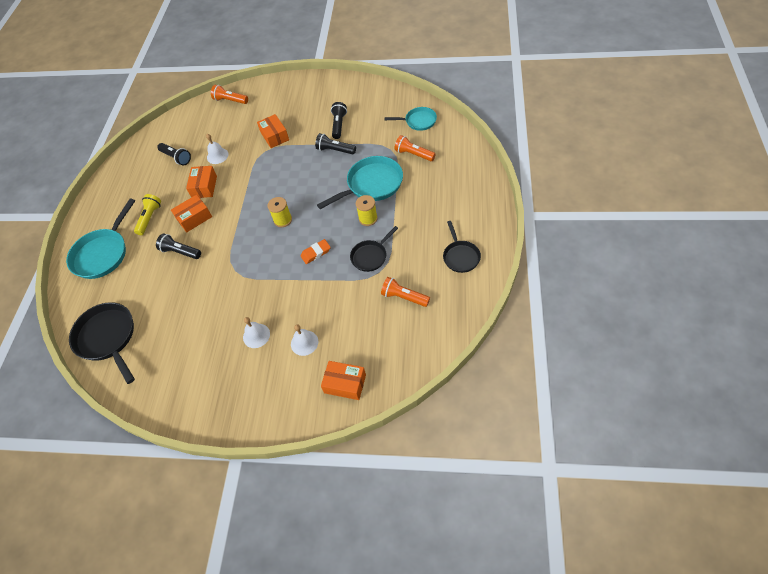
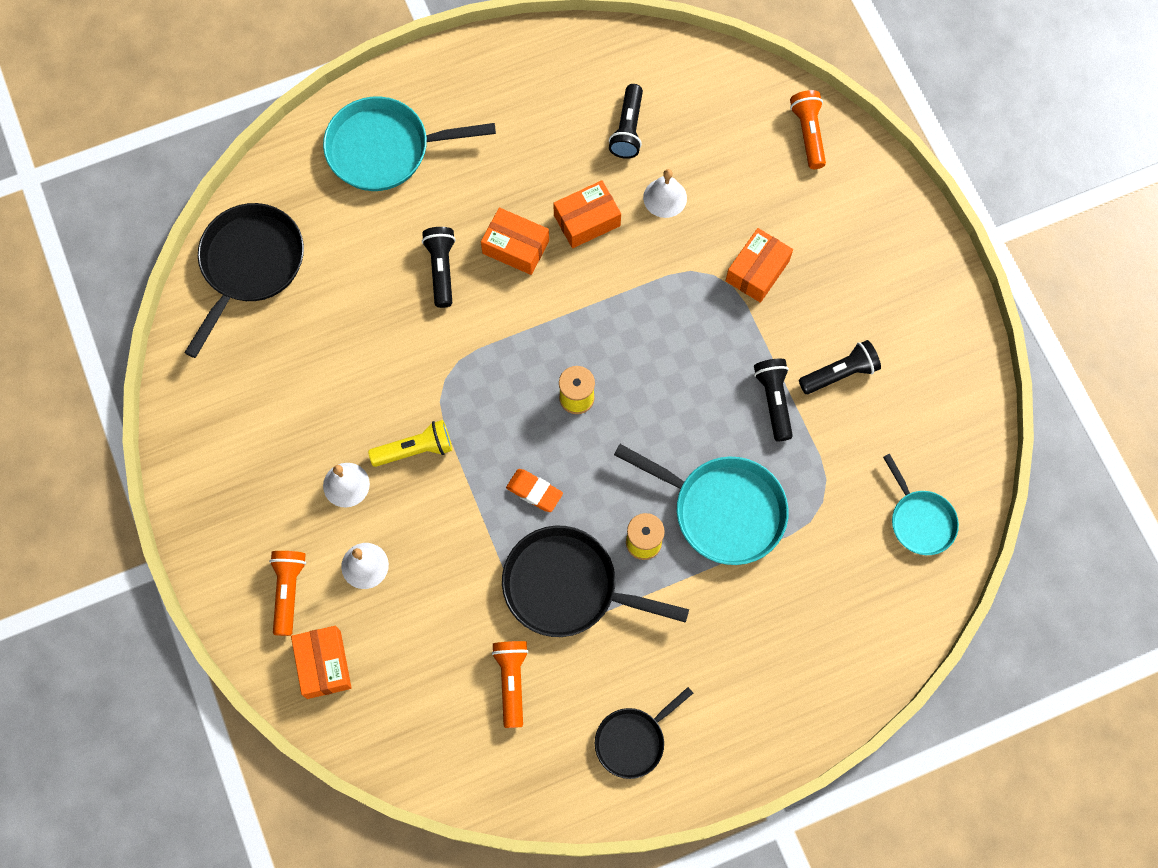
camera: 55 degrees right, 15 degrees up
yellow flashlight [134,194,161,235] -> yellow flashlight moved to [368,420,452,467]
black pan [350,226,398,272] -> black pan [502,526,689,637], size x1.68
orange flashlight [394,135,436,161] -> orange flashlight moved to [269,551,306,636]

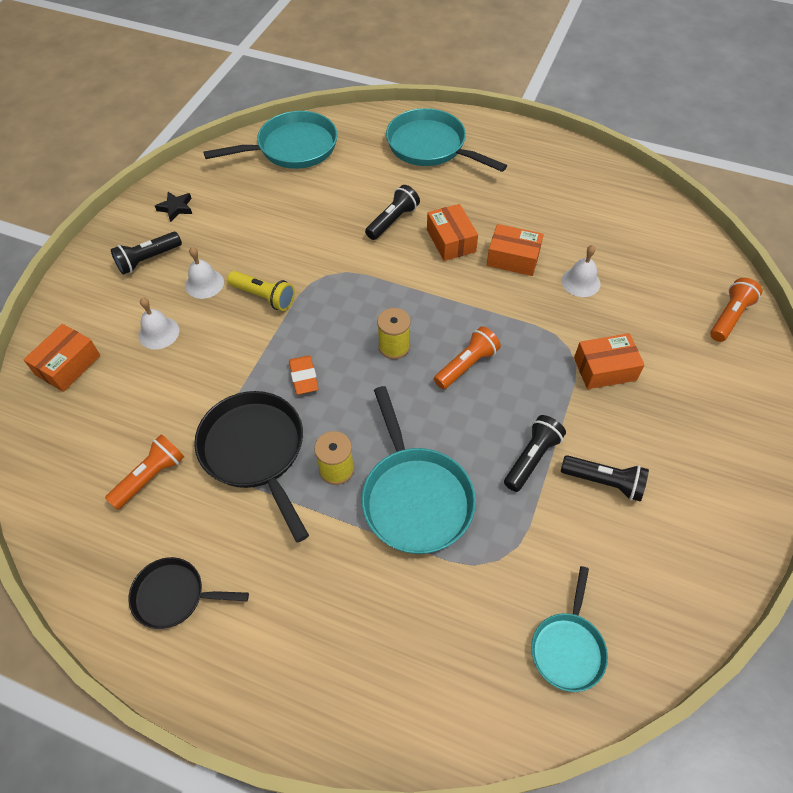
camera: 45 degrees right, 15 degrees down
black pan [184,203,304,358] -> turquoise pan [203,111,338,169]
orange flashlight [269,551,306,636] -> orange flashlight moved to [434,326,501,389]
black flashlight [609,84,643,159] -> black flashlight moved to [111,232,182,275]
none -> black star [155,192,192,222]

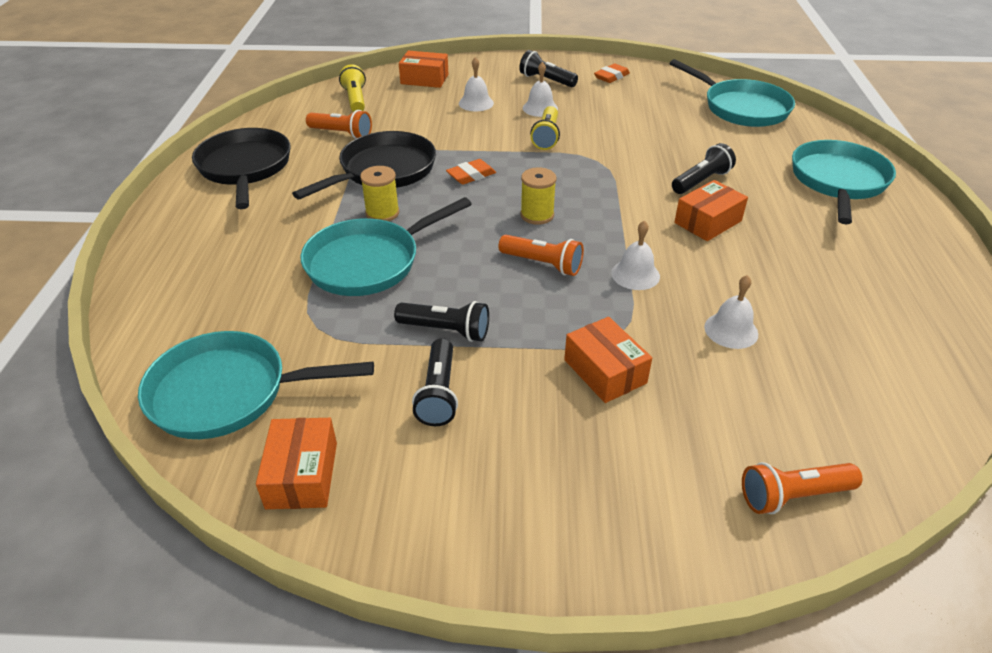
camera: 70 degrees right, 15 degrees down
black pan [129,557,249,629] -> black pan [192,128,291,209], size x1.68
black star [155,192,192,222] -> orange eraser [594,63,630,83]
black flashlight [365,185,420,240] -> black flashlight turned 60 degrees counterclockwise [672,143,736,194]
orange box [487,224,544,276] -> orange box moved to [256,418,337,509]
turquoise pan [531,566,608,692] -> turquoise pan [138,331,374,439], size x1.68
orange flashlight [710,278,762,342] -> orange flashlight turned 150 degrees clockwise [742,462,863,514]
none -> yellow flashlight [339,64,366,112]
none -> white bell [611,220,660,290]

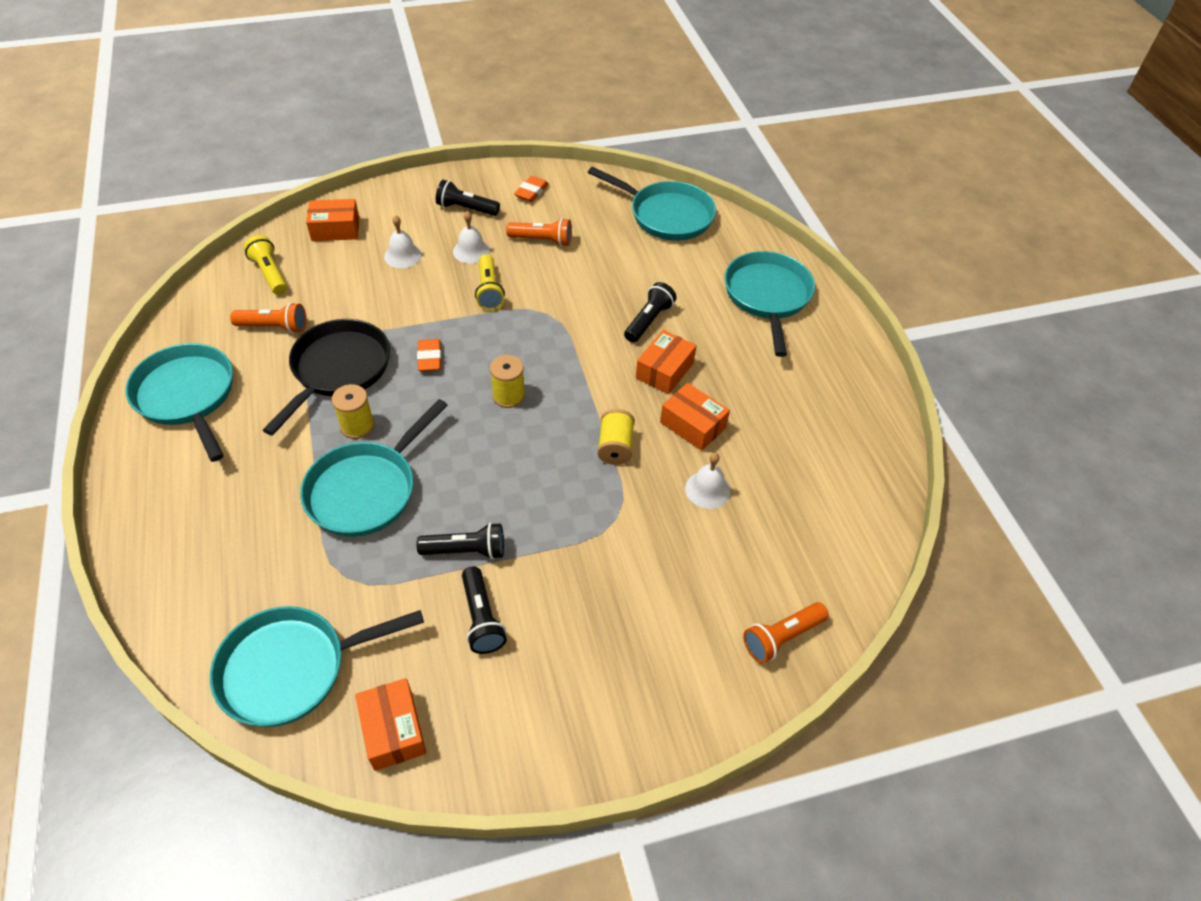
camera: 20 degrees left, 10 degrees up
black pan [192,128,291,209] -> turquoise pan [125,343,233,462]
orange eraser [446,159,496,184] -> orange eraser turned 45 degrees counterclockwise [417,339,442,371]
orange flashlight [498,235,584,276] -> orange flashlight moved to [506,218,572,247]
orange box [564,317,652,403] -> orange box moved to [660,383,730,451]
white bell [611,220,660,290] -> yellow spool [597,409,635,465]

